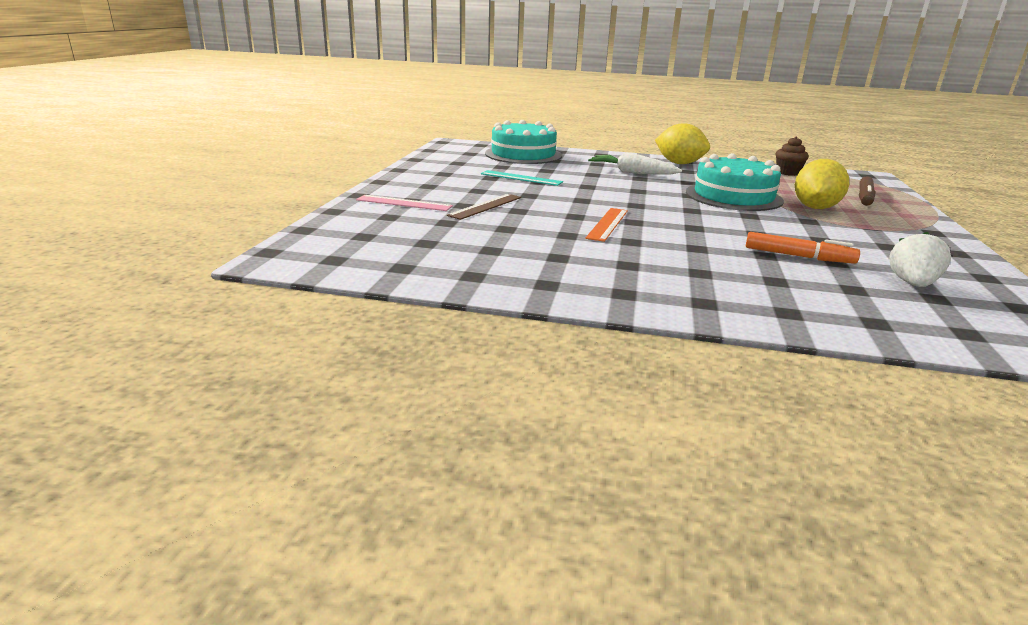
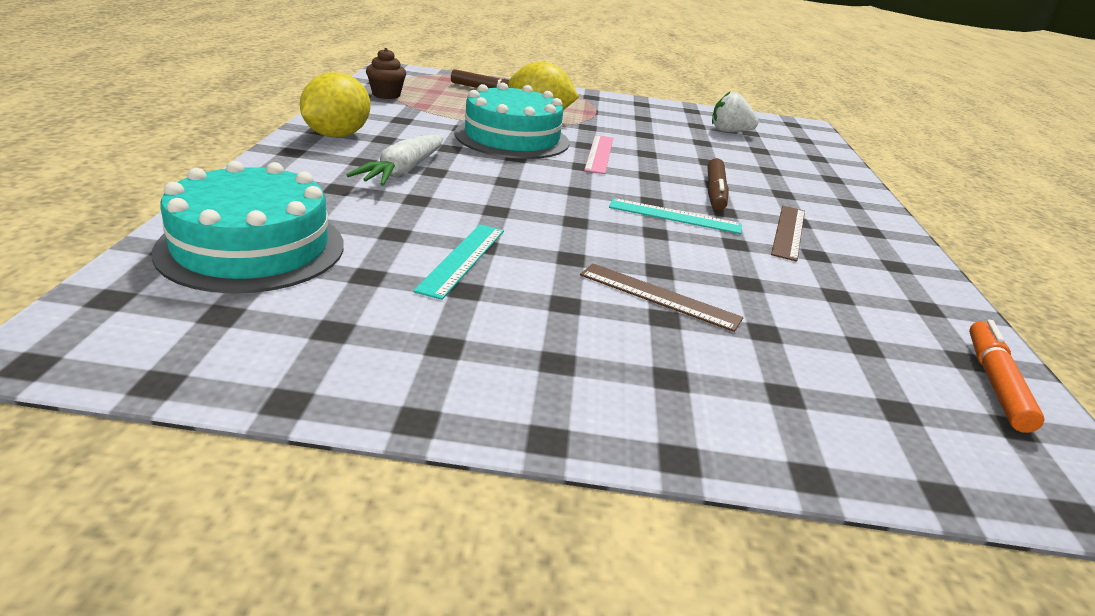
camera: 100 degrees left, 5 degrees up
pink ruler [356,195,453,211] -> pink ruler moved to [584,135,613,174]
orange ruler [585,208,628,242] -> turquoise ruler [609,198,742,234]
orange marker [746,232,860,264] -> orange marker moved to [969,320,1045,433]
none -> brown marker [708,158,729,210]
none -> brown ruler [771,206,805,262]

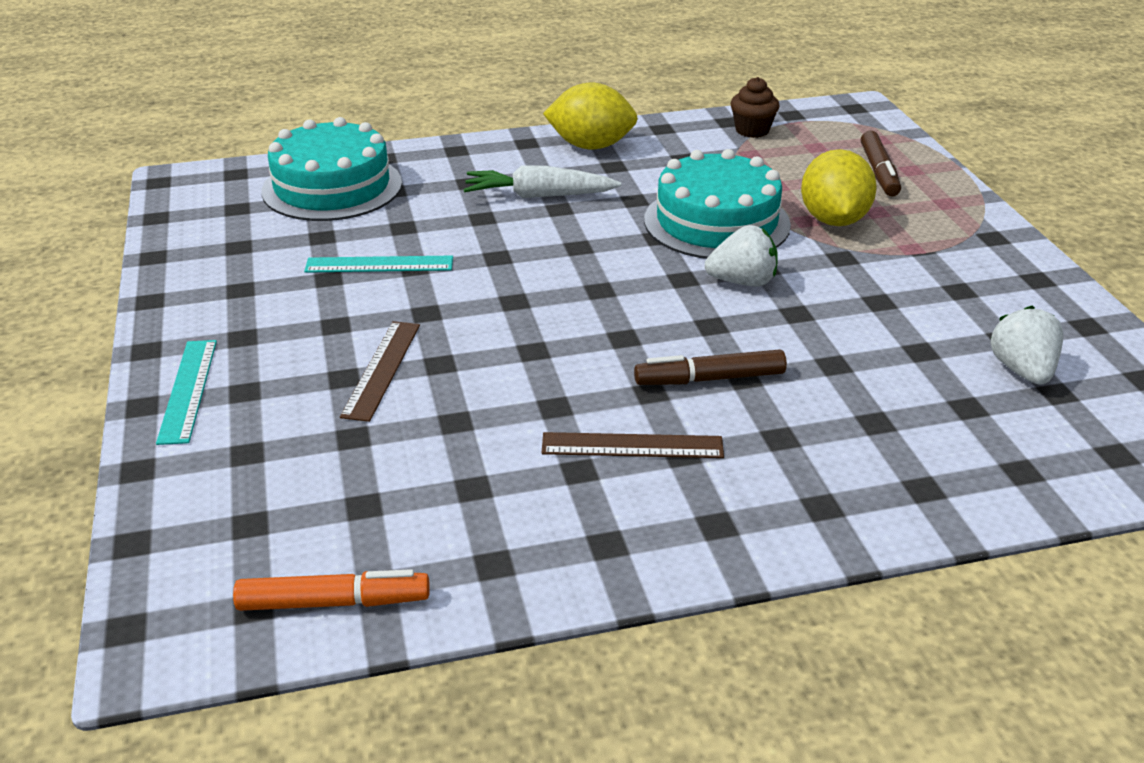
camera: 75 degrees right, 5 degrees up
pink ruler [584,135,613,174] -> white strawberry [705,225,778,286]
turquoise ruler [609,198,742,234] -> turquoise ruler moved to [156,340,217,445]

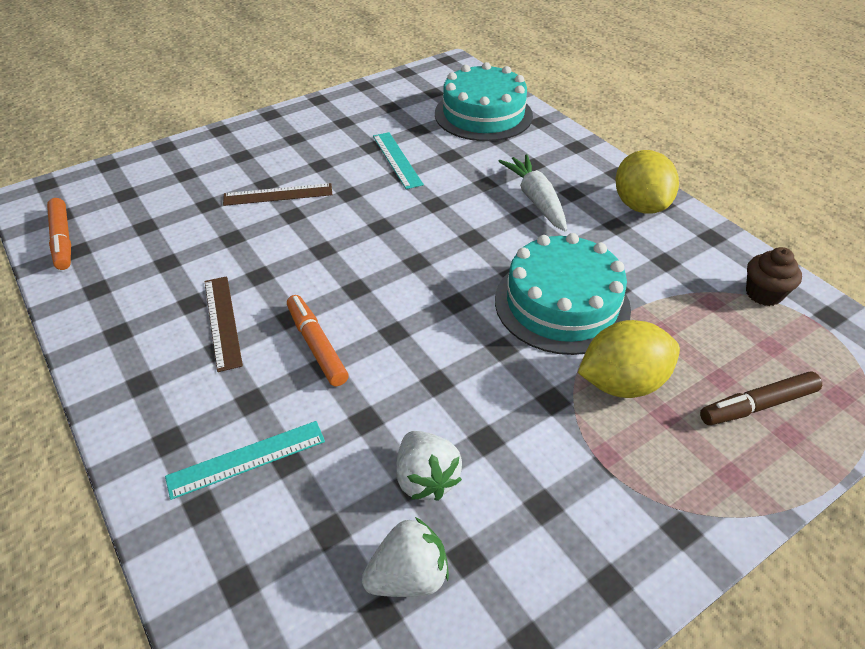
camera: 70 degrees right, 10 degrees up
turquoise ruler [156,340,217,445] -> turquoise ruler moved to [165,421,325,500]
brown marker [634,350,787,385] -> orange marker [287,295,349,386]
white strawberry [705,225,778,286] -> white strawberry moved to [396,431,462,501]

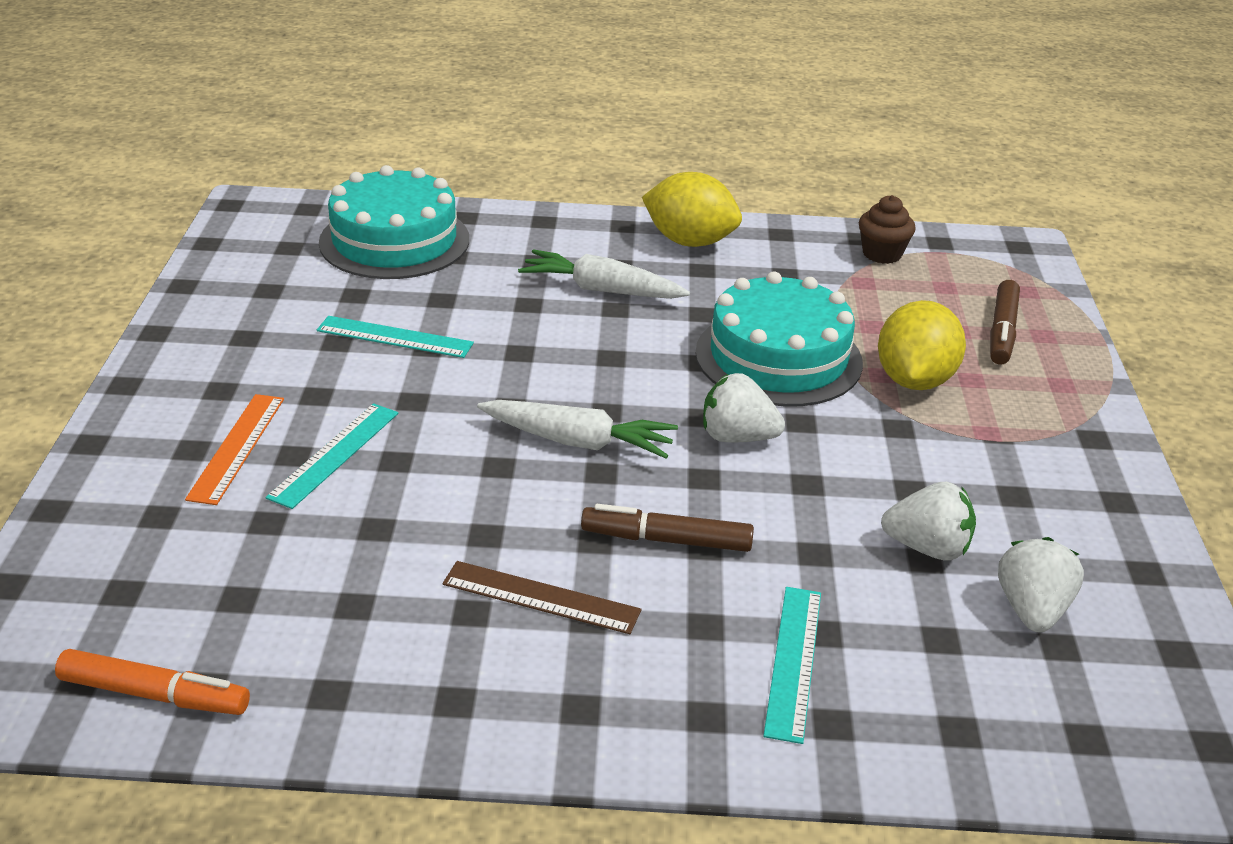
camera: 55 degrees left, 10 degrees down
brown ruler [223,183,333,206] -> turquoise ruler [266,403,398,509]
orange marker [287,295,349,386] -> brown marker [581,504,754,552]
none -> orange ruler [185,394,284,505]
none -> white carrot [477,400,678,458]
none -> white strawberry [703,373,785,442]

